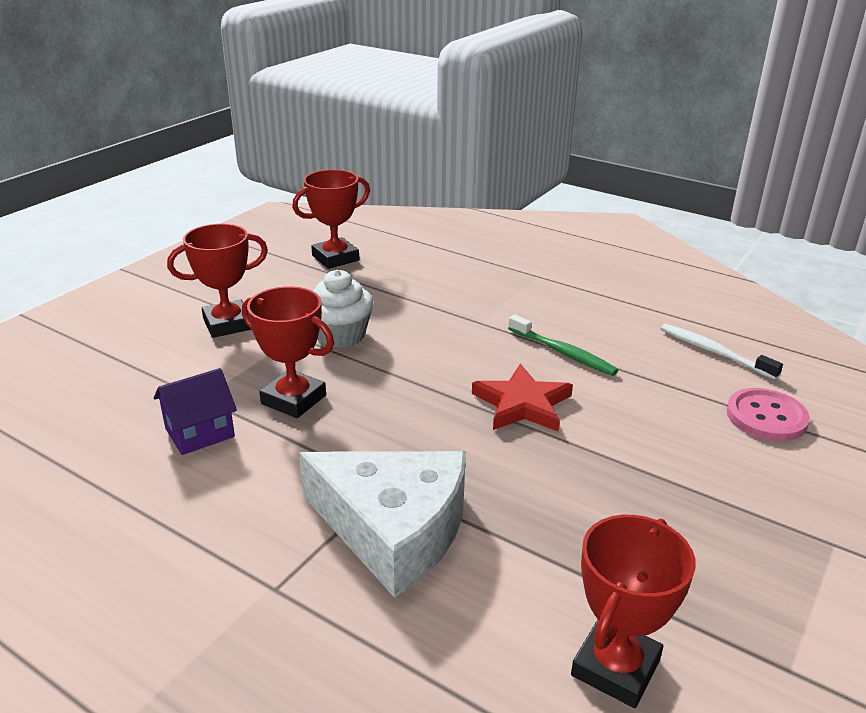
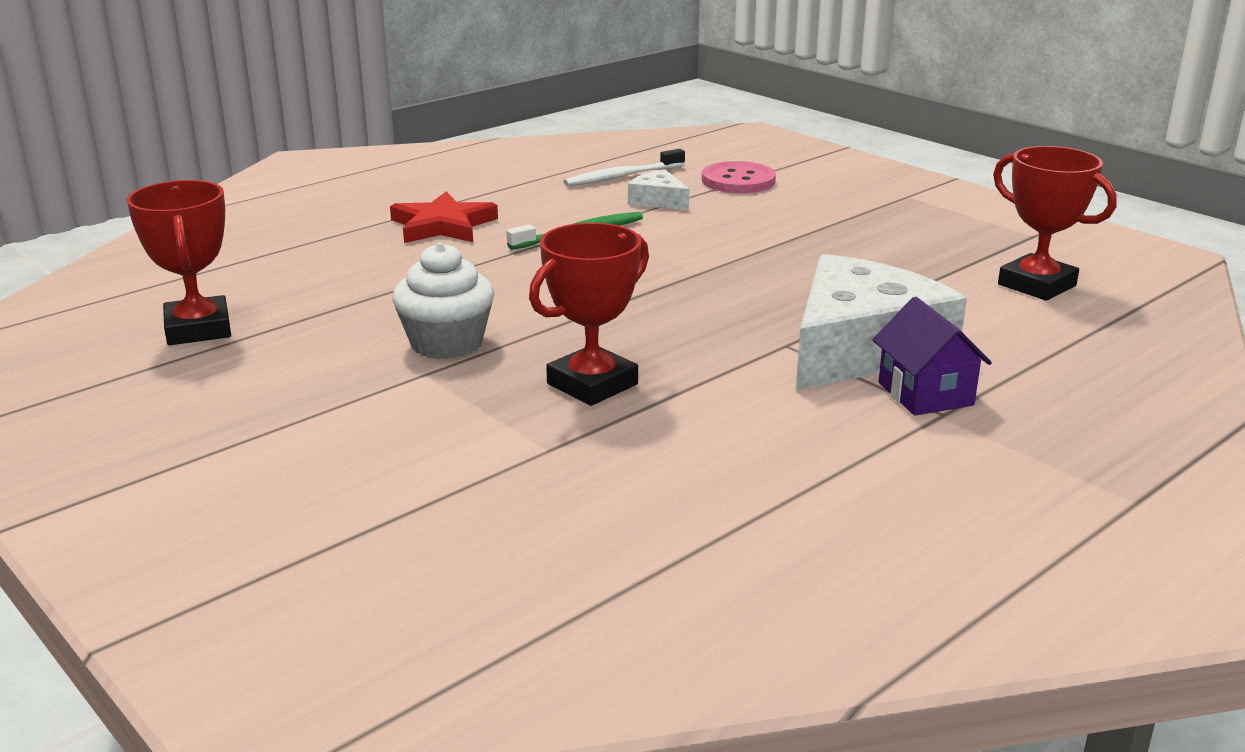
camera: 75 degrees left, 5 degrees down
purple house [154,368,237,455] -> purple house moved to [872,297,992,416]
red trophy [167,224,268,338] -> none
red star [472,364,573,431] -> red star moved to [390,191,498,243]
none -> white cheese [628,169,689,210]

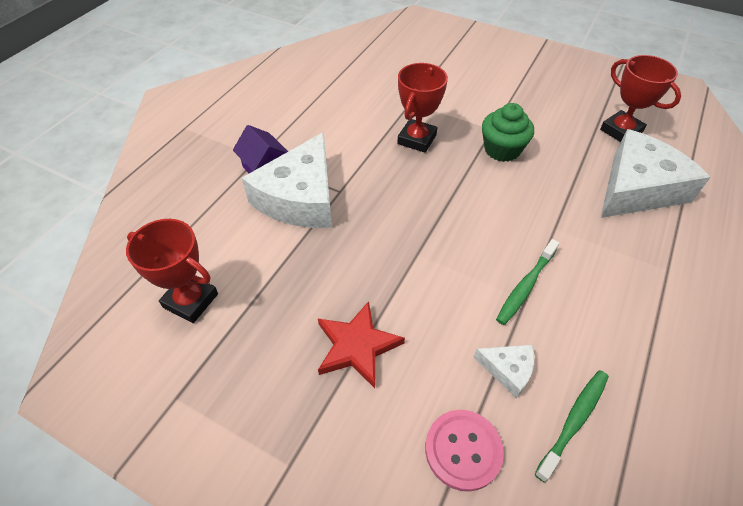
camera: 160 degrees right, 25 degrees up
red star [390,191,498,243] -> red star moved to [318,301,405,388]
white cupcake [393,243,494,359] -> green cupcake [482,103,534,162]
white toothbrush [564,149,685,187] -> green toothbrush [535,370,609,483]
none -> white cheese [601,129,710,218]

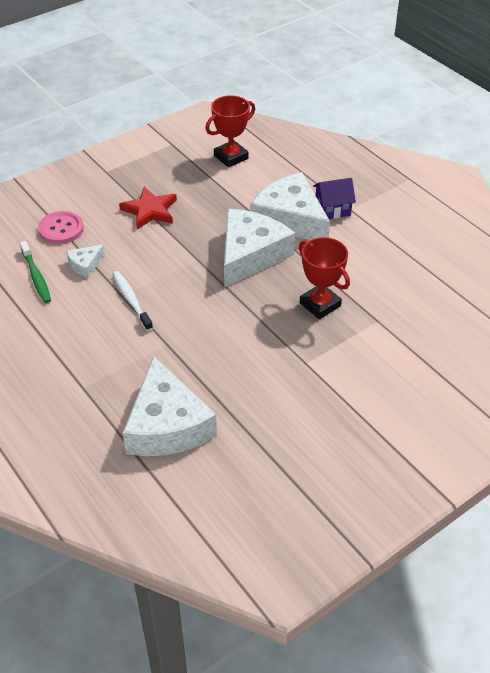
camera: 115 degrees right, 5 degrees down
green cupcake [482,103,534,162] -> none
green toothbrush [496,239,559,325] -> white toothbrush [112,271,153,331]
red trophy [600,55,681,142] -> none
none -> white cheese [224,209,295,288]

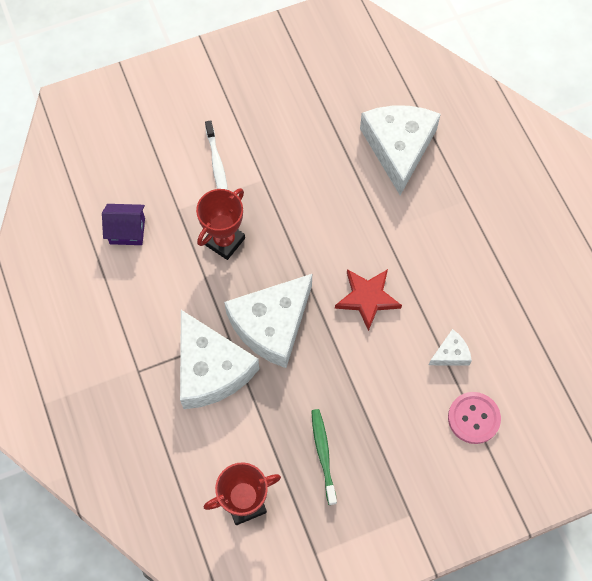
camera: 165 degrees left, 20 degrees up
green toothbrush [20,241,51,303] -> green toothbrush moved to [311,409,337,505]
white toothbrush [112,271,153,331] -> white toothbrush moved to [205,120,228,190]
red star [119,187,177,229] -> red star moved to [335,269,402,331]
red trophy [299,237,350,319] -> red trophy turned 60 degrees clockwise [196,188,245,260]
purple house [313,178,356,219] -> purple house moved to [102,204,145,245]

